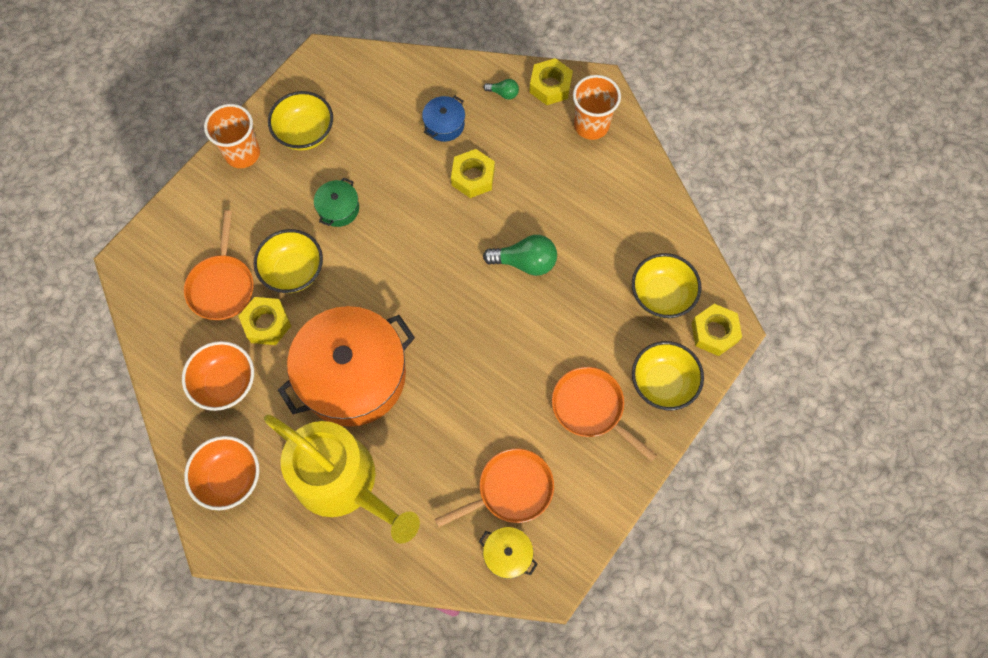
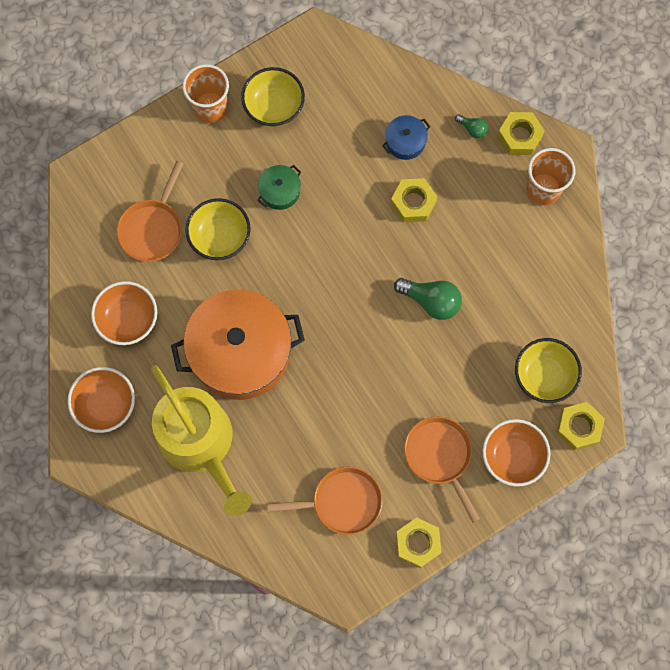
camera: 20 degrees right, 5 degrees up
yellow nut [239,297,291,345] -> yellow nut moved to [396,517,442,568]
yellow pot [479,527,538,579] -> none
yellow bowl [632,341,704,410] -> orange bowl [483,419,551,487]

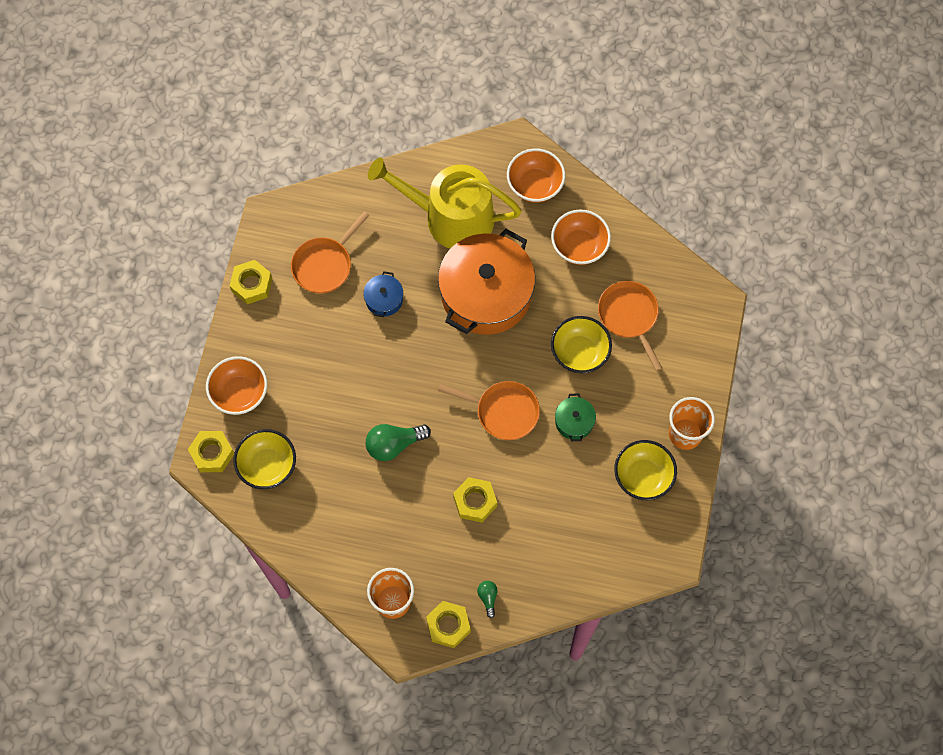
camera: 135 degrees right, 5 degrees down
blue pot [382,115,430,160] -> blue pot moved to [363,271,403,317]
orange pan [404,416,480,523] -> orange pan moved to [438,381,540,440]
green light bulb [455,114,488,138] -> green light bulb turned 90 degrees clockwise [477,581,498,618]

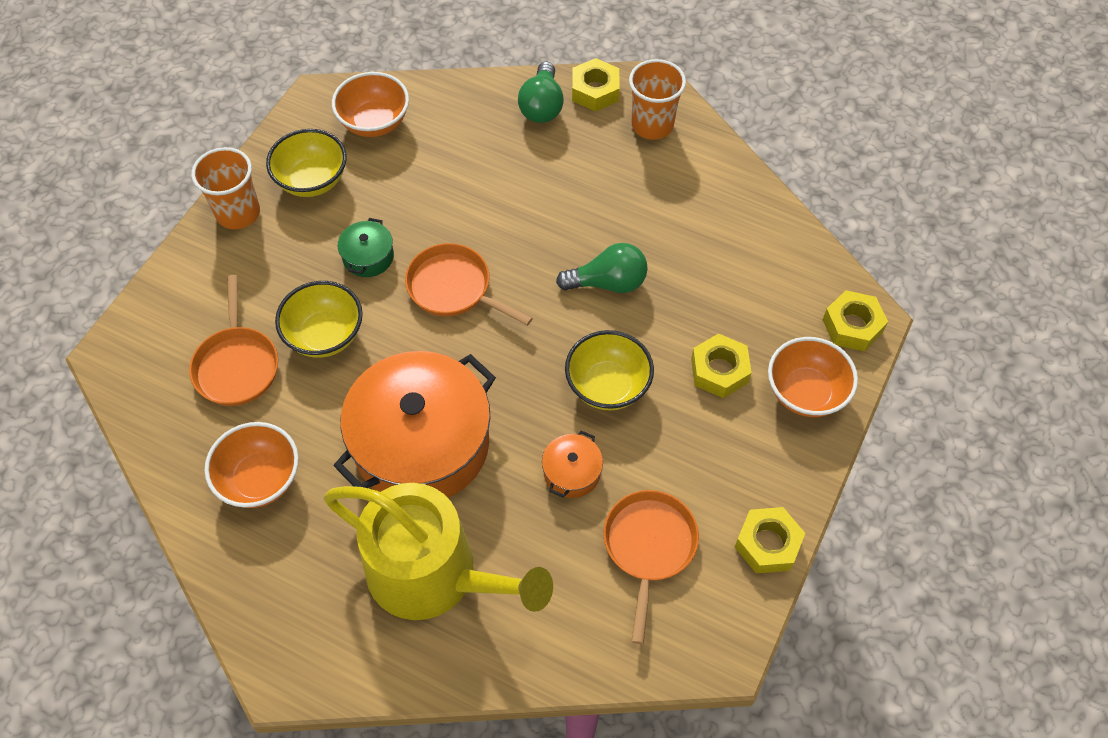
camera: 165 degrees left, 10 degrees down
yellow bowl [233,429,296,489] -> yellow bowl moved to [565,330,654,411]
orange pan [291,211,370,294] -> orange pan turned 45 degrees counterclockwise [603,490,699,644]
blue pot [363,271,403,317] -> orange pot [542,430,603,498]
yellow nut [453,477,497,523] -> yellow nut moved to [691,333,752,398]
green light bulb [477,581,498,618] -> green light bulb [518,62,564,123], size x1.89
orange bowl [507,148,565,203] -> orange bowl moved to [332,72,409,137]

